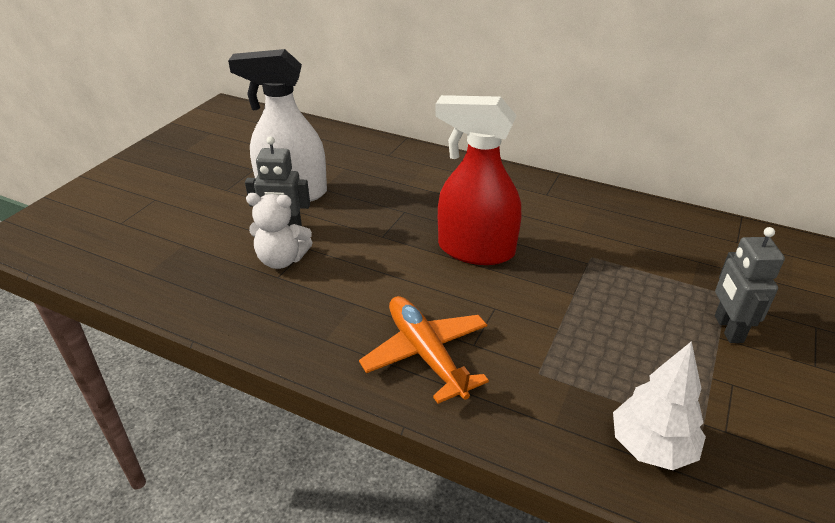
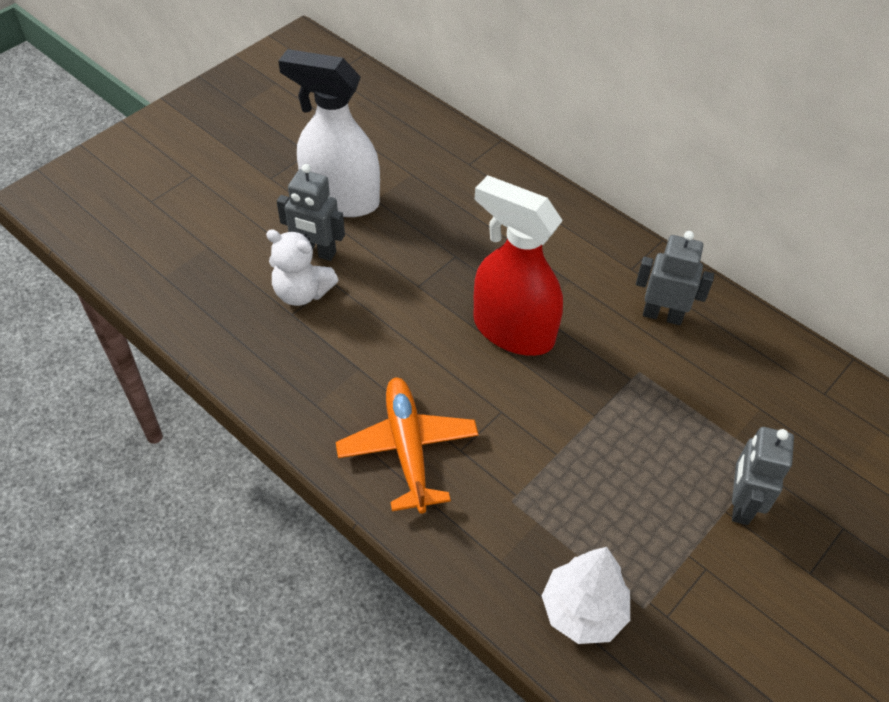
camera: 15 degrees right, 15 degrees up
none -> grey robot [636,231,714,325]

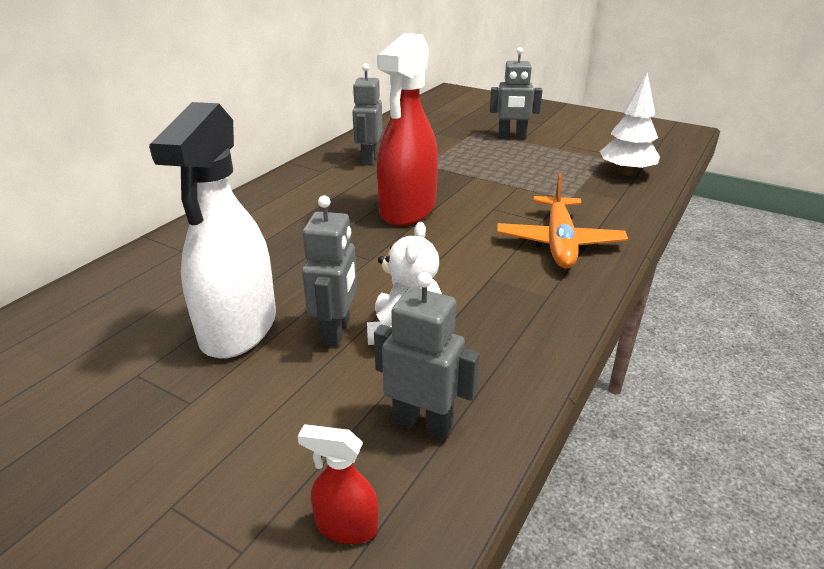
camera: 100 degrees left, 20 degrees down
orange plane [336,377,479,514] -> orange plane turned 60 degrees counterclockwise [497,173,628,268]
none -> red spray bottle [298,424,379,544]
none -> grey robot [374,272,480,439]

